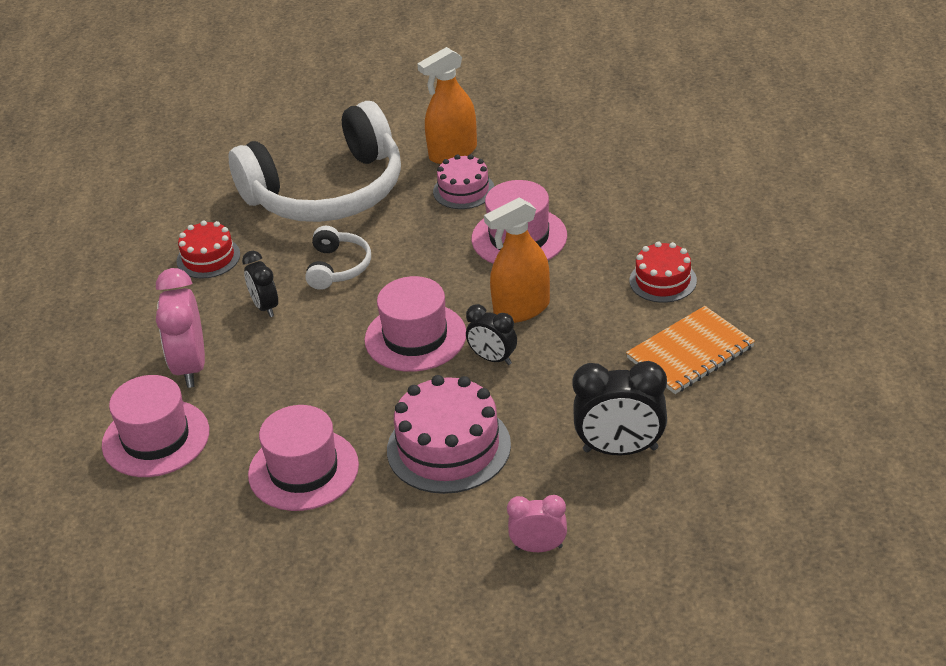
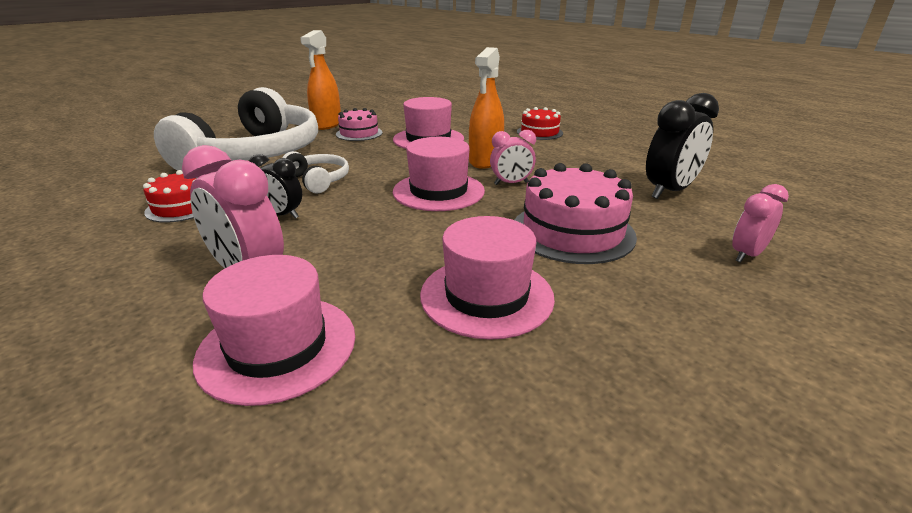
camera: 45 degrees left, 10 degrees down
black clock [466,304,517,365] -> pink clock [490,130,536,185]
orange notebook [626,306,755,394] -> none

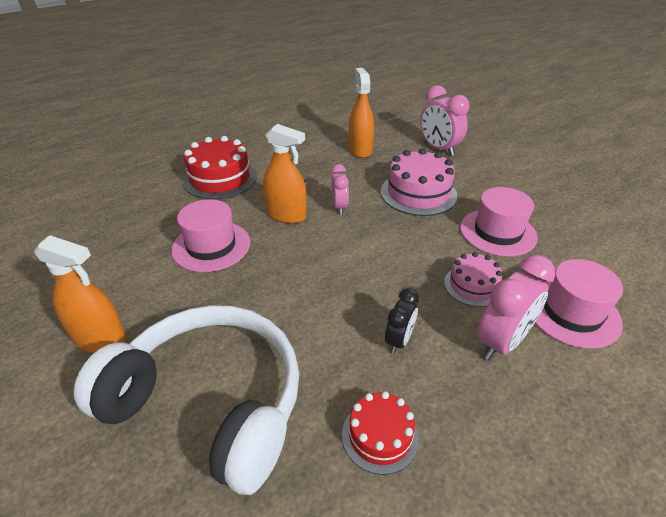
camera: 85 degrees left, 10 degrees up
white headphones [282,151,349,193] -> none
pink cake [336,108,383,141] -> pink cake moved to [444,252,502,307]
pink hat [393,137,485,211] -> none
red cake [517,107,563,140] -> red cake [183,136,257,200], size x1.68
black clock [646,93,719,199] -> orange spray bottle [349,68,374,158]
pink clock [732,184,789,263] -> pink clock [420,85,469,156], size x1.67

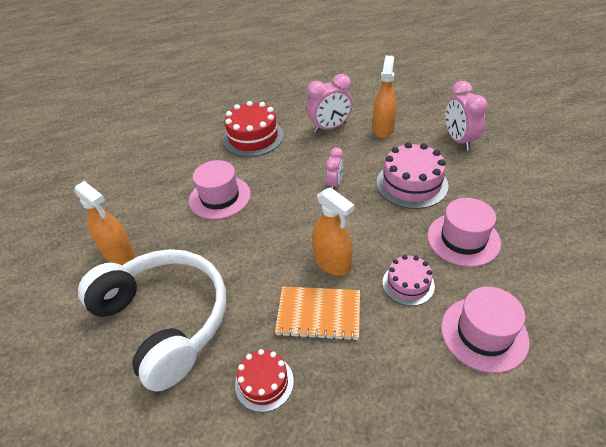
camera: 25 degrees right, 5 degrees up
orange spray bottle [263,124,307,223] -> orange spray bottle moved to [312,187,354,276]
black clock [385,288,419,354] -> orange notebook [275,286,360,341]
pink clock [477,255,555,360] -> pink clock moved to [307,74,353,133]

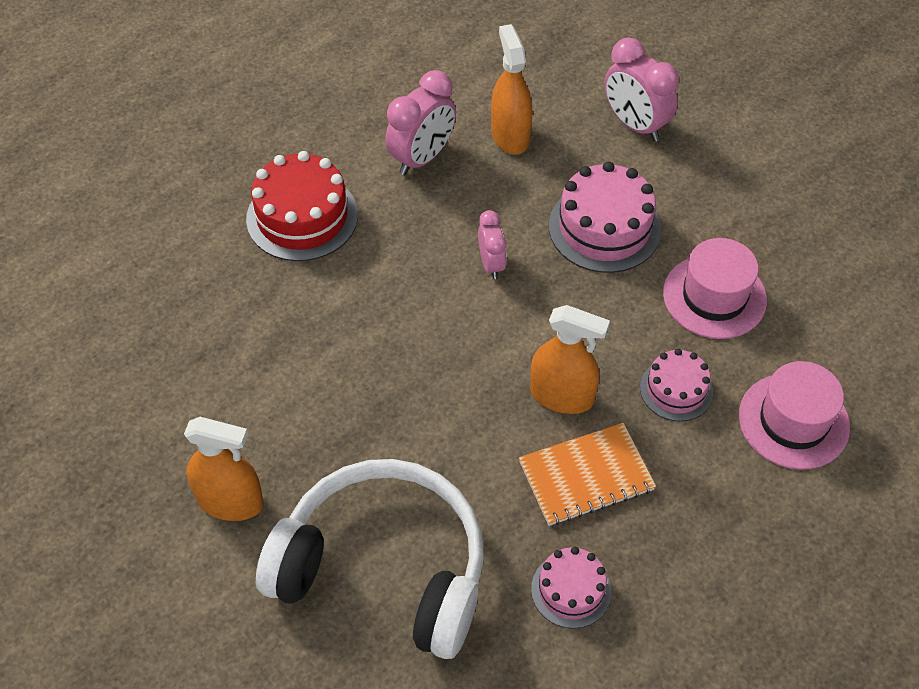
camera: 30 degrees left, 10 degrees up
pink hat [189,160,251,219] -> none
red cake [235,349,294,412] -> pink cake [531,547,611,629]

